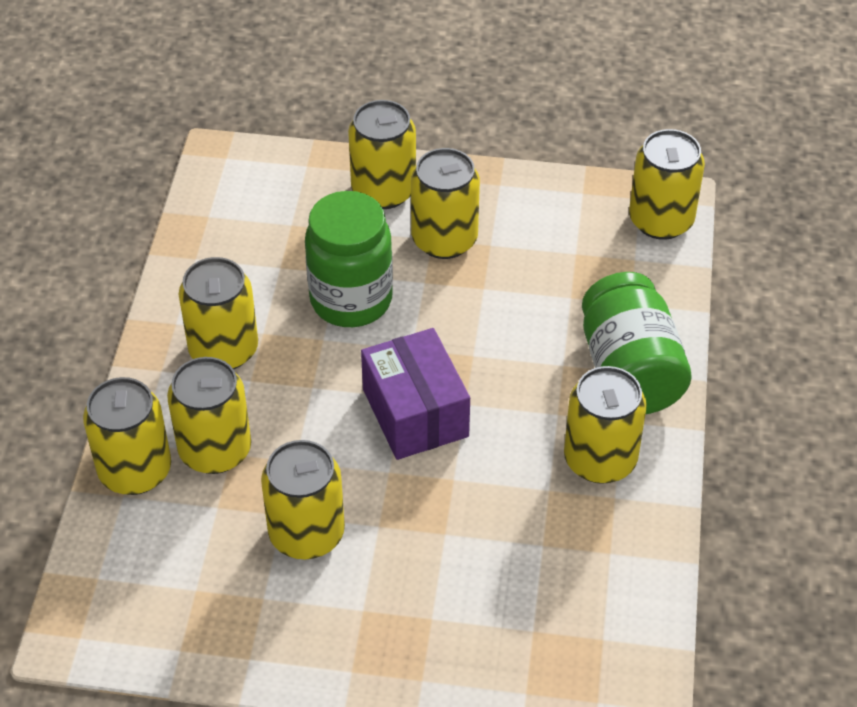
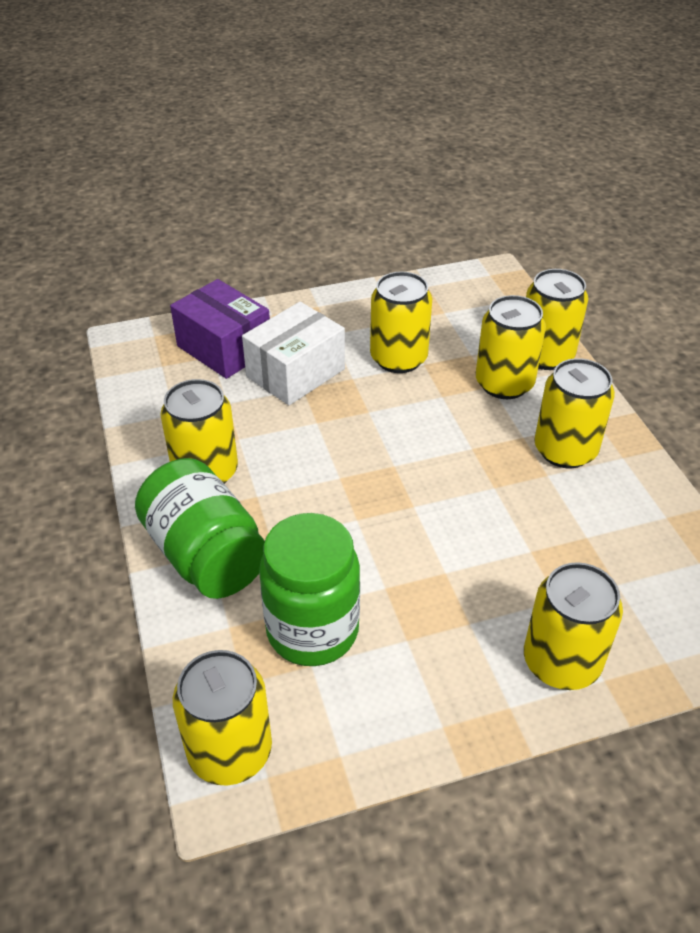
camera: 155 degrees right, 5 degrees down
green jar [305,191,393,327] -> green jar moved to [259,513,360,666]
purple box [361,328,470,460] -> purple box moved to [170,279,270,379]
yellow can [411,148,480,259] -> none
none -> white box [242,302,345,405]

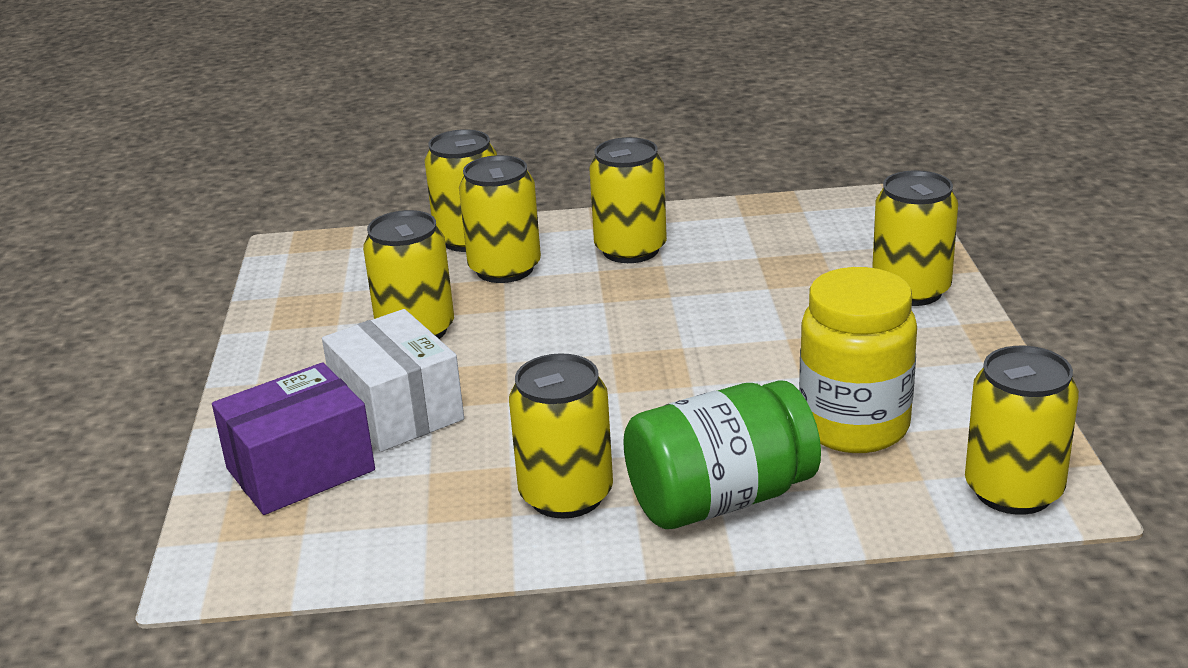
camera: 75 degrees left, 15 degrees down
green jar [259,513,360,666] -> yellow jar [799,267,917,453]

